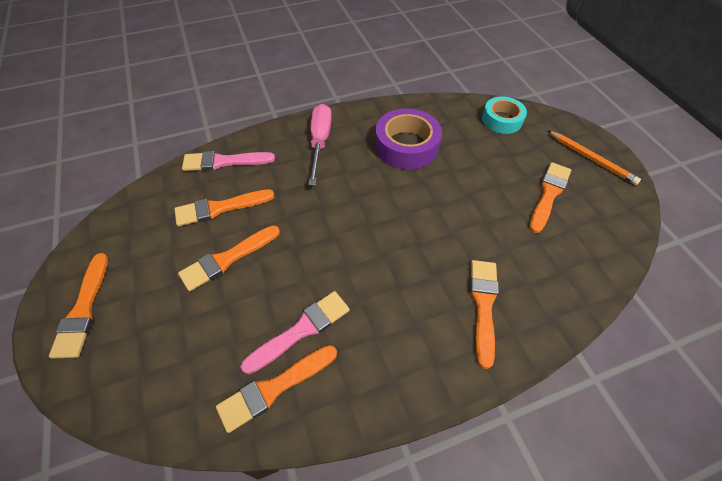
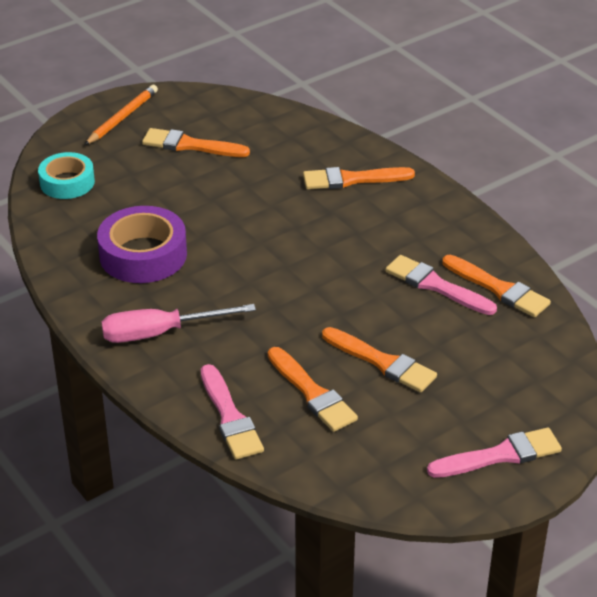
camera: 105 degrees left, 15 degrees down
orange brush [49,253,108,359] -> pink brush [427,427,562,478]

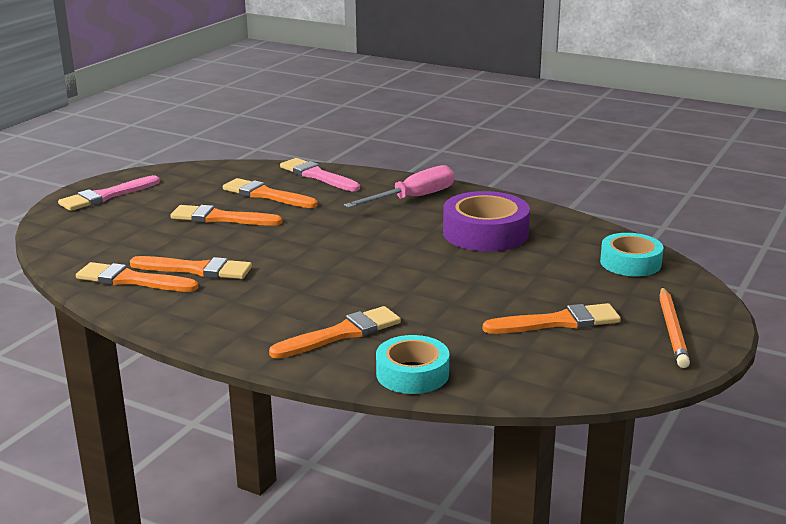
camera: 155 degrees right, 15 degrees down
pink brush [385,255,497,315] -> orange brush [130,256,252,279]
none -> turquoise tape [376,335,449,394]

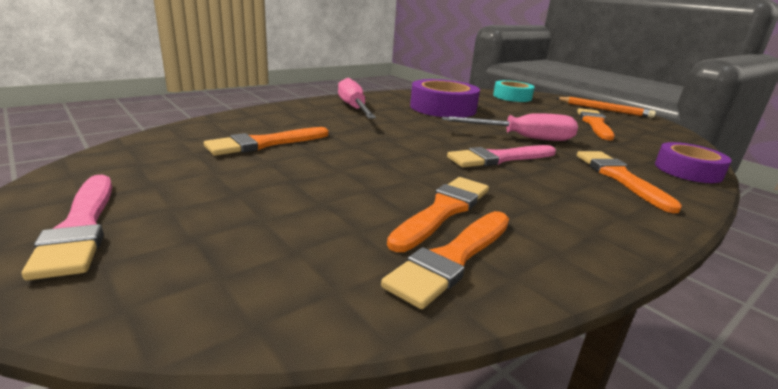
camera: 70 degrees left, 0 degrees up
orange brush [170,205,282,226] -> none
pink brush [280,158,360,191] -> pink brush moved to [447,145,556,168]
turquoise tape [376,335,449,394] -> purple tape [655,142,732,183]
none -> pink screwdriver [442,113,578,141]

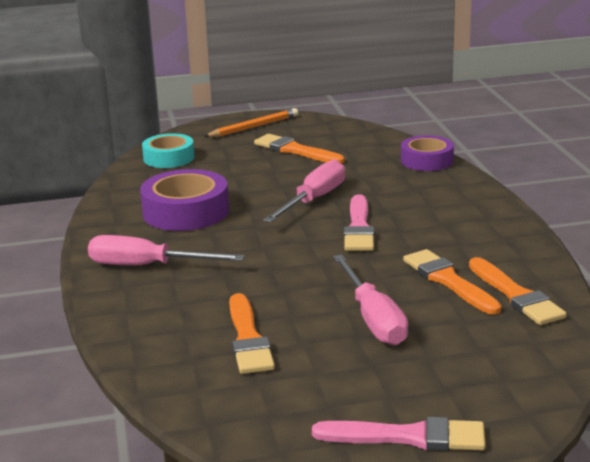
camera: 60 degrees left, 0 degrees up
orange brush [577,151,682,213] -> none
none -> pink screwdriver [333,254,408,346]

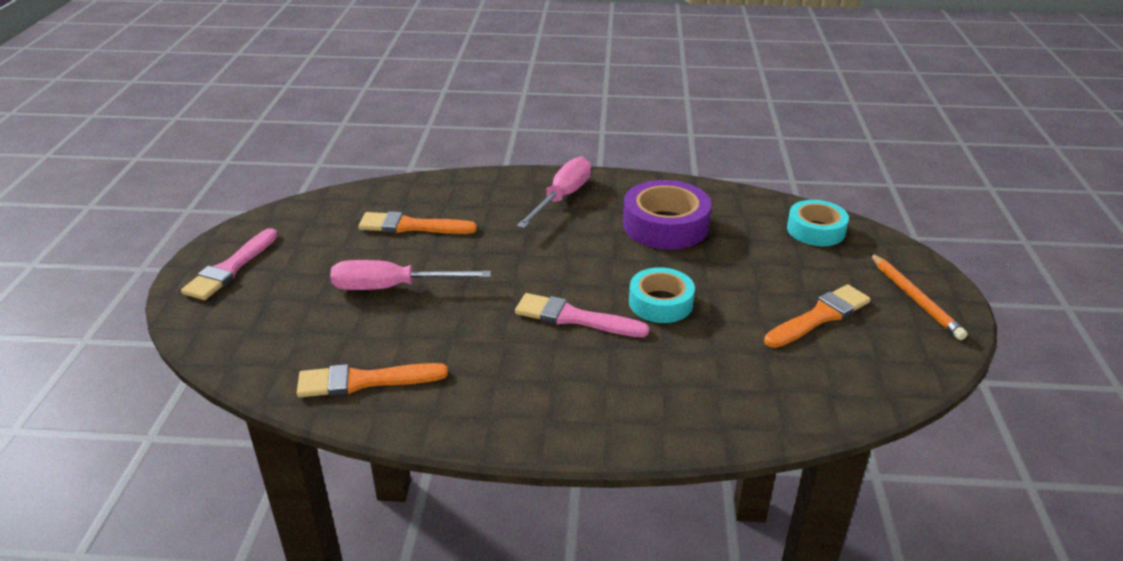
camera: 105 degrees right, 10 degrees up
pink screwdriver [263,160,345,223] -> turquoise tape [629,267,695,323]
purple tape [401,135,454,171] -> none
orange brush [403,249,501,315] -> none

